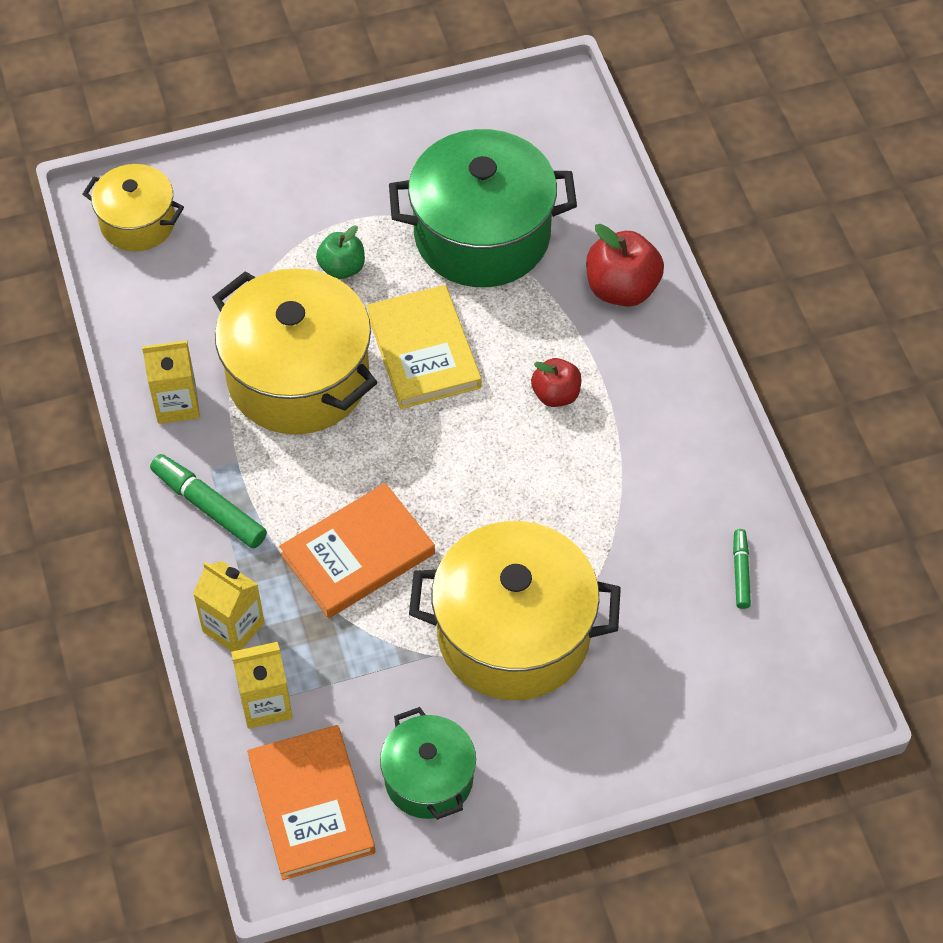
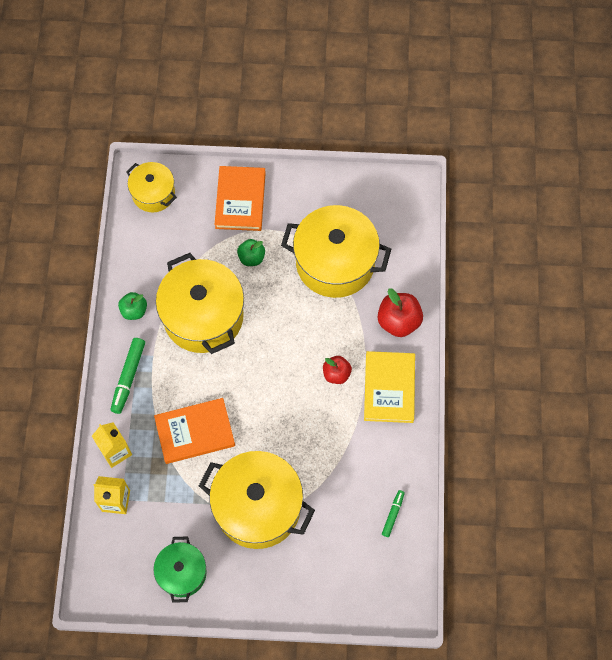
camera: 20 degrees right, 10 degrees up
yellow carton [142,340,200,424] -> green apple [118,292,147,320]
green marker [150,454,267,548] -> green marker turned 135 degrees counterclockwise [110,338,145,414]
orange book [247,725,375,880] -> orange book moved to [215,166,266,231]
yellow book [367,285,482,409] -> yellow book moved to [364,351,415,423]
green pot [389,129,577,287] -> yellow pot [281,205,391,298]

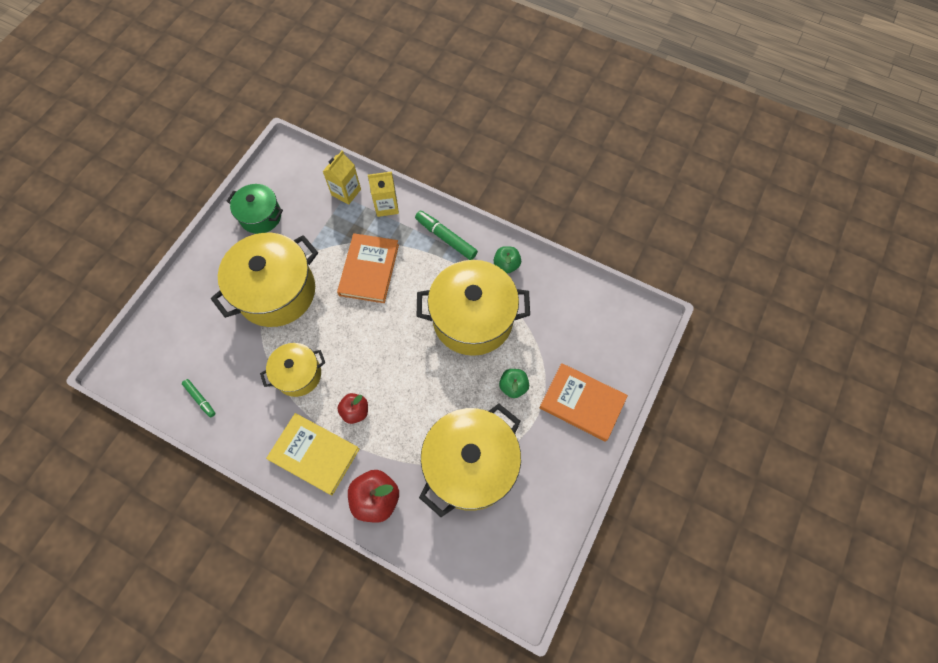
camera: 115 degrees right, 0 degrees up
yellow pot [126,162,177,212] -> yellow pot moved to [260,343,325,397]

